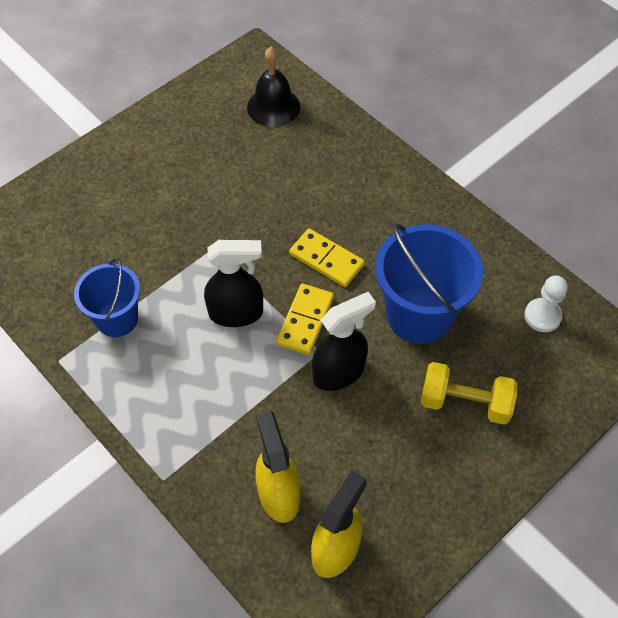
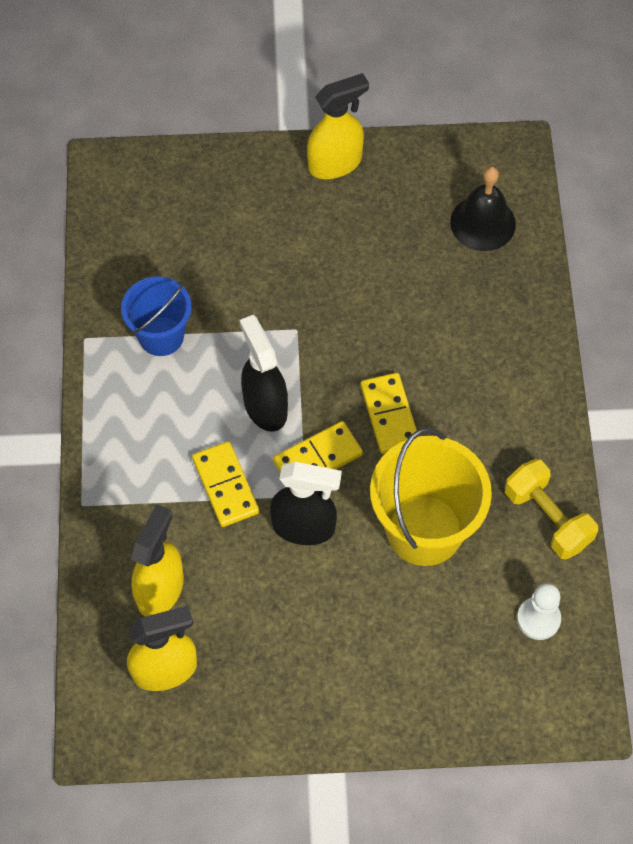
camera: 40 degrees right, 5 degrees up
black spray bottle [204,240,263,327] -> black spray bottle turned 150 degrees counterclockwise [240,315,288,432]
blue bucket [375,223,483,344] -> yellow bucket [370,428,492,566]
yellow dumbbell [421,362,517,425] -> yellow dumbbell moved to [505,459,598,559]
none -> yellow domino [192,441,259,527]
none -> yellow spray bottle [307,73,369,179]

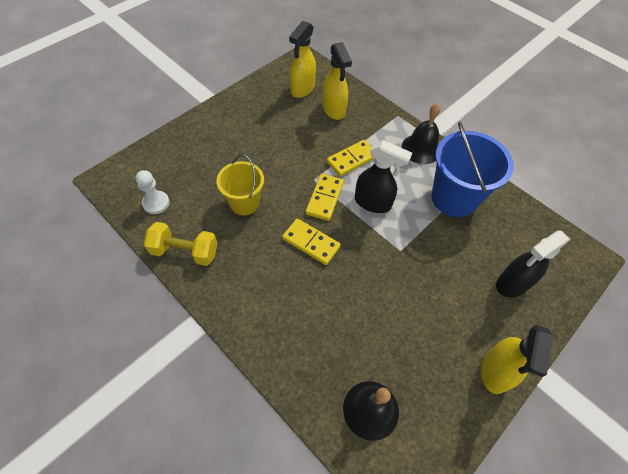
camera: 135 degrees right, 5 degrees down
blue bucket [121,276,192,356] -> blue bucket [432,122,514,217], size x1.59
yellow domino [192,441,259,527] -> yellow domino turned 60 degrees counterclockwise [327,140,375,177]
black spray bottle [270,462,342,545] -> black spray bottle moved to [496,230,571,297]
yellow bucket [370,428,492,566] -> yellow bucket [216,155,264,215], size x0.63
none -> black bell [402,103,441,164]

